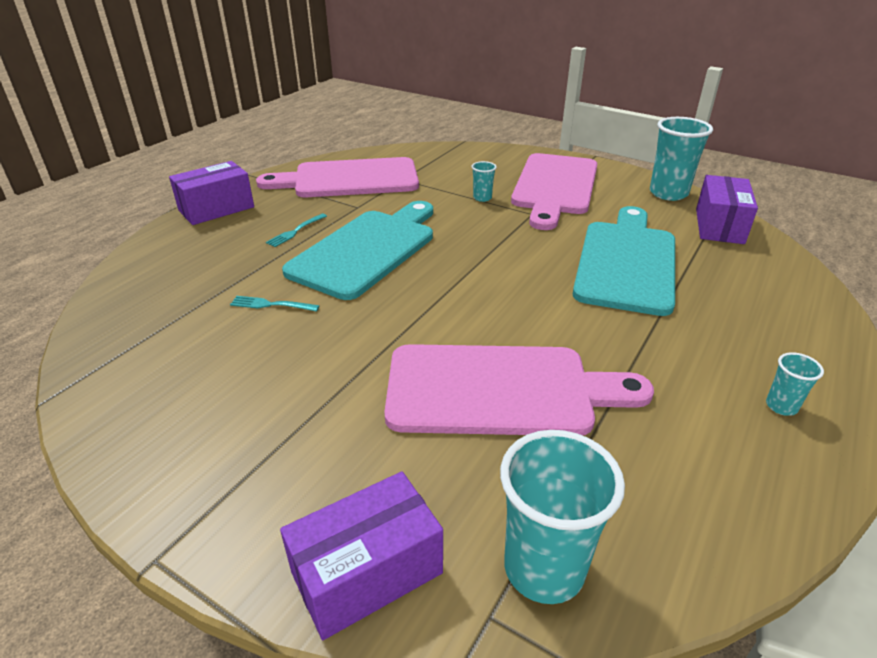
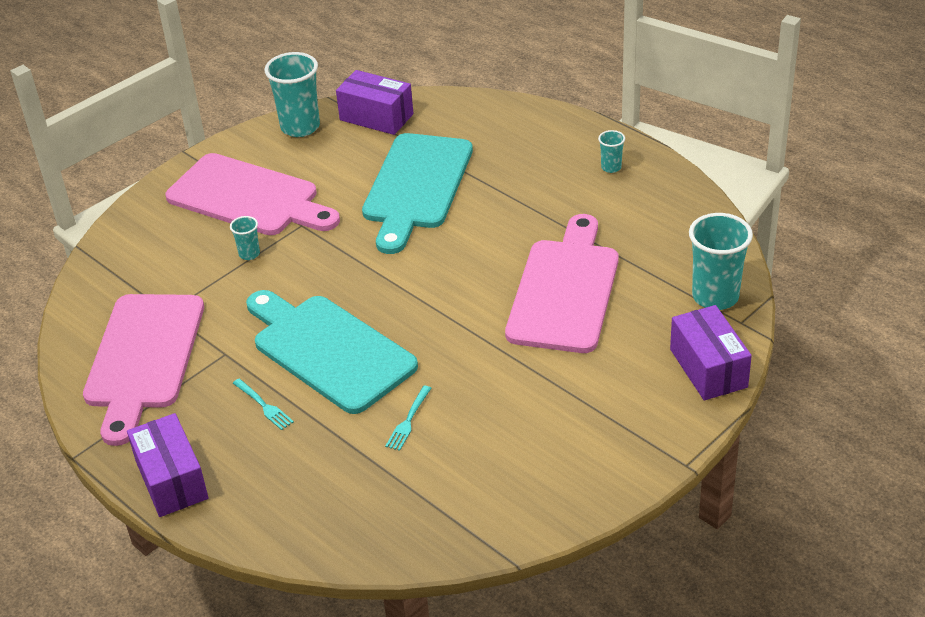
camera: 75 degrees left, 5 degrees up
turquoise cutting board [573,206,675,316] -> turquoise cutting board turned 105 degrees counterclockwise [362,133,473,254]

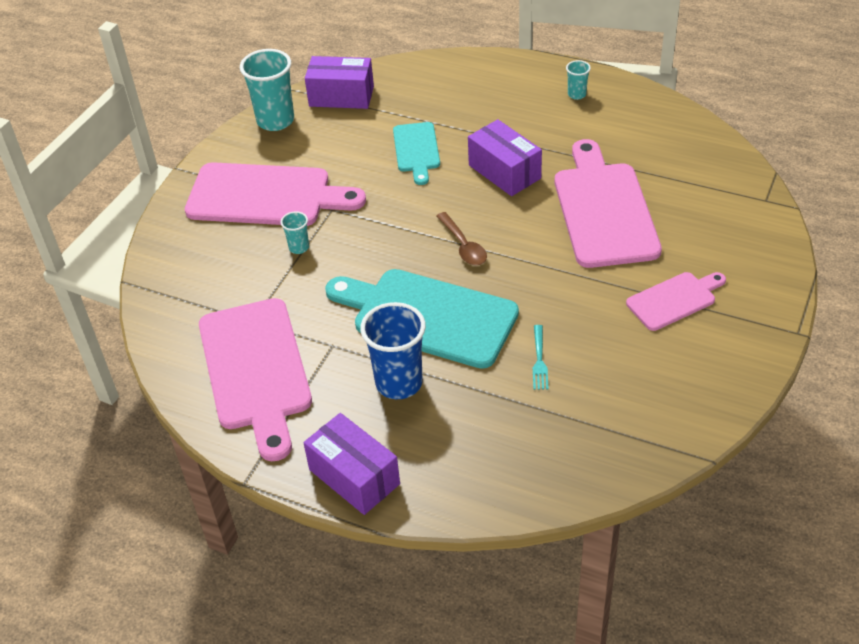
camera: 20 degrees left, 5 degrees up
turquoise fork [233,379,294,430] -> blue cup [360,302,426,399]
turquoise cutting board [362,133,473,254] -> turquoise cutting board [393,122,440,185], size x0.54
purple box [670,305,752,400] -> purple box moved to [468,119,542,196]
turquoise cup [689,213,753,310] -> none
none -> brown spoon [436,212,487,266]
none -> pink cutting board [626,272,726,331]

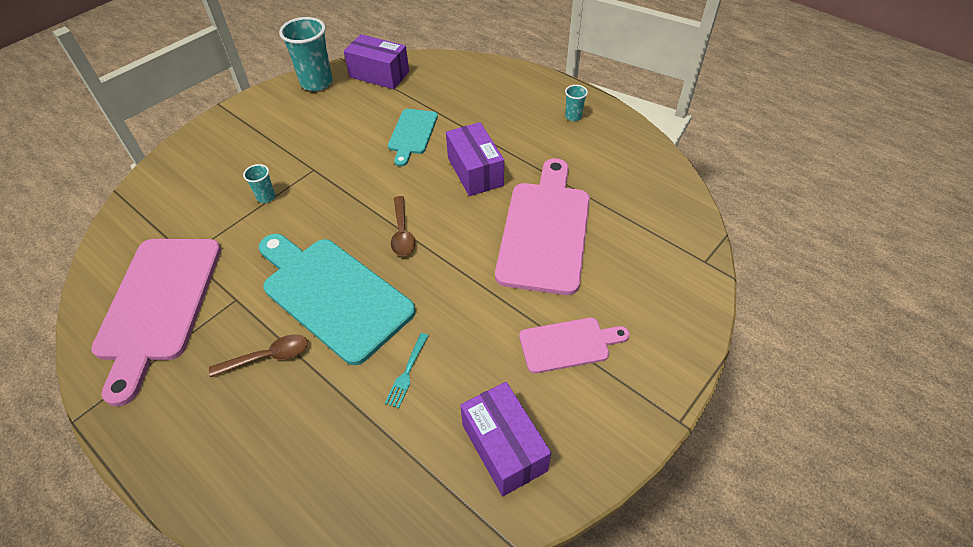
camera: 15 degrees right, 5 degrees up
pink cutting board [185,162,366,226] -> none
purple box [303,413,400,515] -> purple box moved to [460,382,551,496]
blue cup [360,302,426,399] -> brown spoon [209,334,308,377]

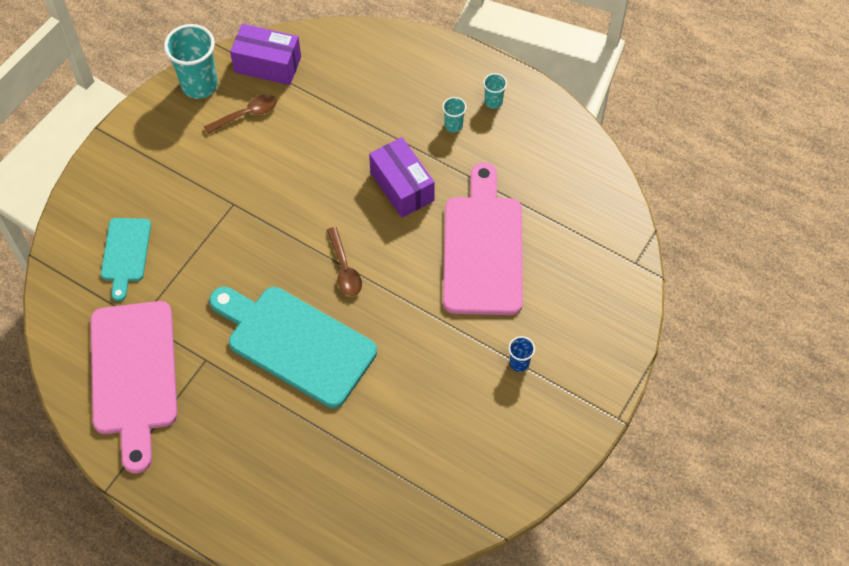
camera: 10 degrees left, 10 degrees up
brown spoon [209,334,308,377] -> brown spoon moved to [204,94,277,134]
turquoise cup [243,164,275,203] -> turquoise cup moved to [442,97,467,133]
turquoise fork [385,333,429,408] -> none
turquoise cutting board [388,109,438,166] -> turquoise cutting board moved to [101,218,151,301]
purple box [460,382,551,496] -> none
pink cutting board [519,318,630,373] -> blue cup [508,336,535,372]

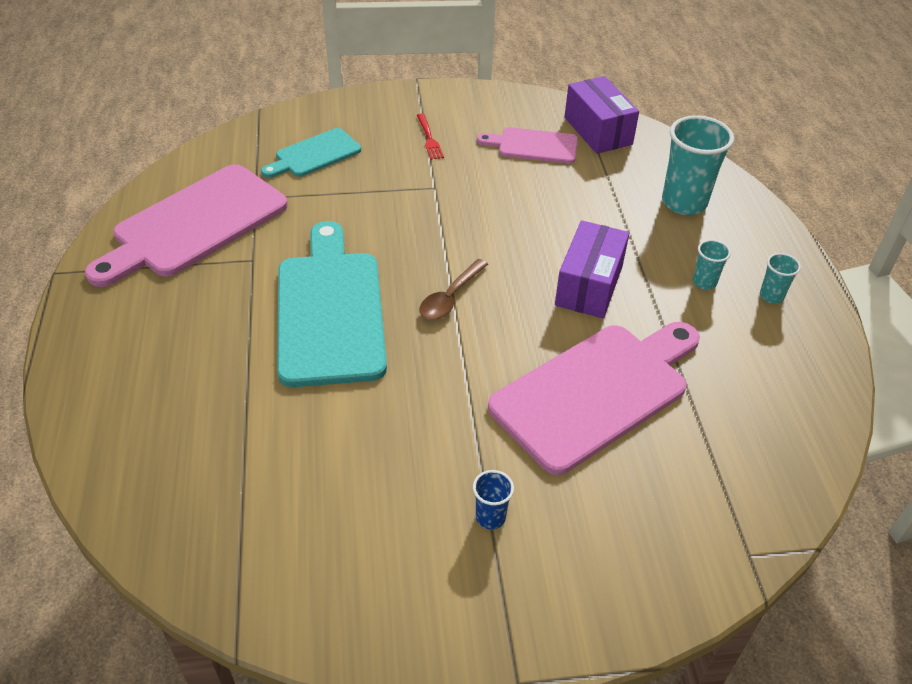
camera: 50 degrees right, 15 degrees down
turquoise cup [164,24,218,99] -> turquoise cup moved to [662,115,734,215]
brown spoon [204,94,277,134] -> pink cutting board [477,127,578,164]
none -> red fork [417,113,444,160]

